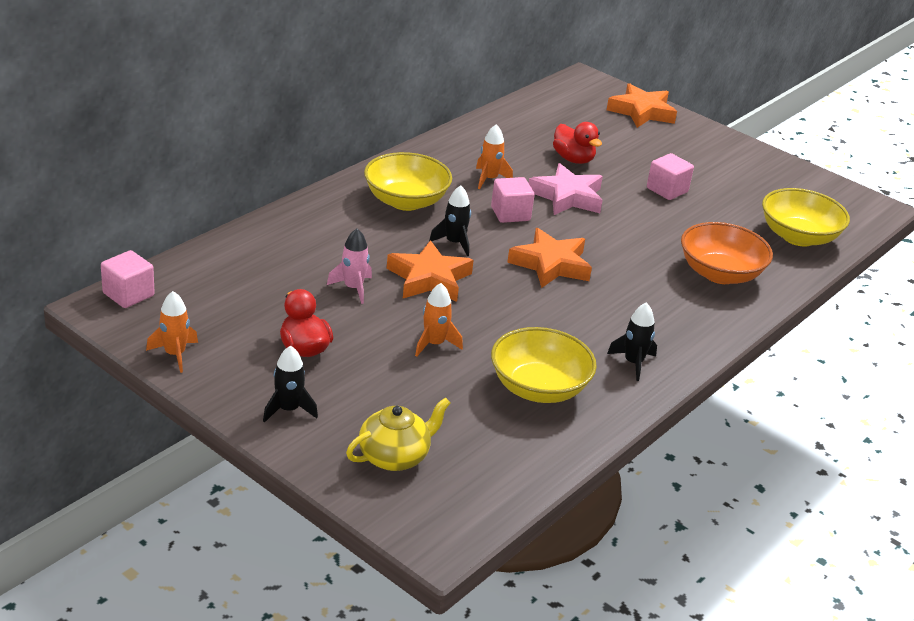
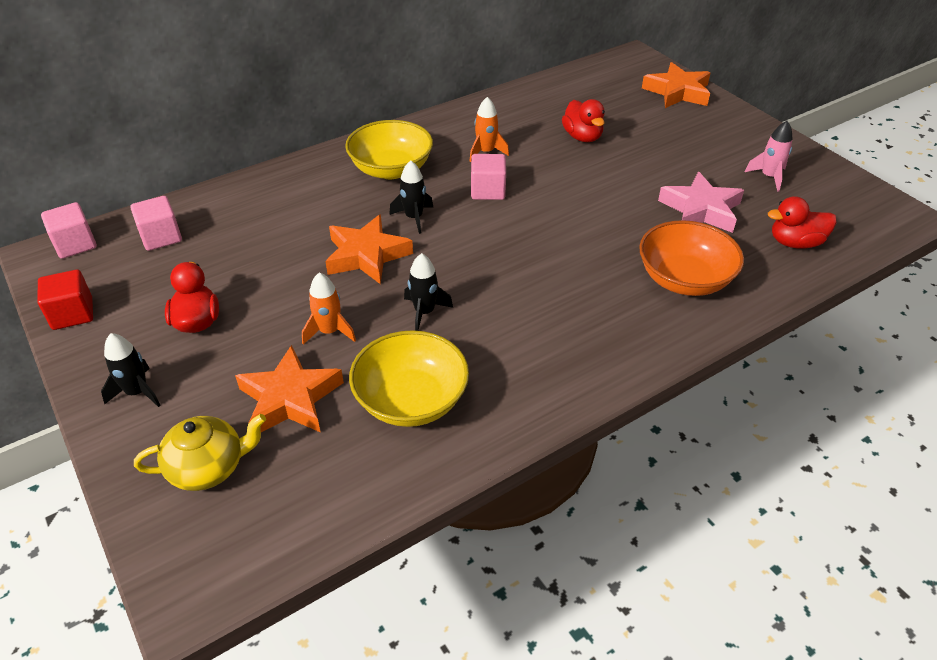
camera: 20 degrees right, 10 degrees up
orange rocket [146,291,198,373] -> red cube [37,270,93,330]
pink rocket [327,228,372,304] -> pink rocket moved to [745,121,793,191]
orange star [507,228,592,288] -> orange star moved to [235,345,344,433]
pink star [529,163,603,215] -> pink star moved to [658,172,744,233]
black rocket [607,302,657,381] -> black rocket moved to [404,253,453,331]
pink cube [647,153,694,200] -> pink cube moved to [130,196,182,251]
yellow bowl [762,188,850,246] -> red duck [768,196,837,249]

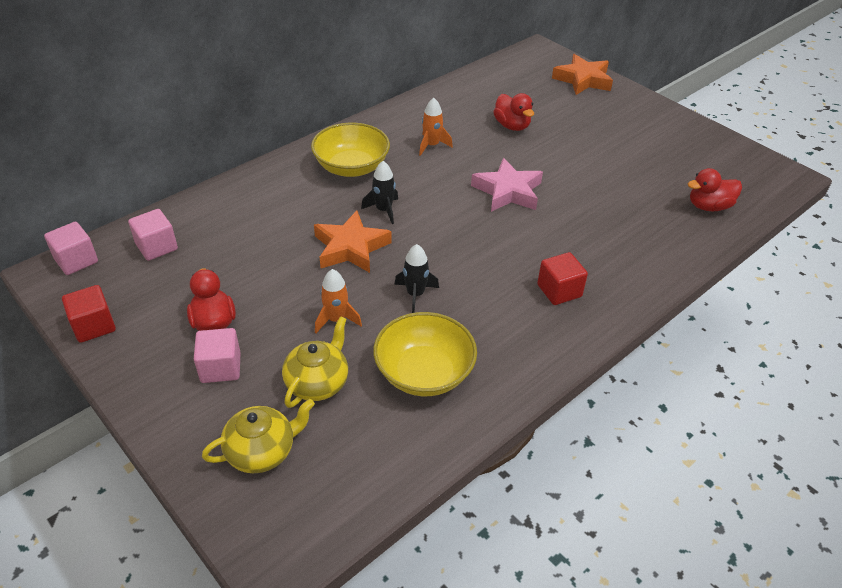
camera: 10 degrees left, 0 degrees up
black rocket [101,333,161,407] -> none
orange star [235,345,344,433] -> yellow teapot [282,316,348,408]
pink cube [471,154,506,200] -> pink cube moved to [194,328,241,383]
orange bowl [639,220,744,296] -> none
pink star [658,172,744,233] -> pink star moved to [471,158,543,212]
pink rocket [745,121,793,191] -> none
none -> red cube [537,252,588,305]

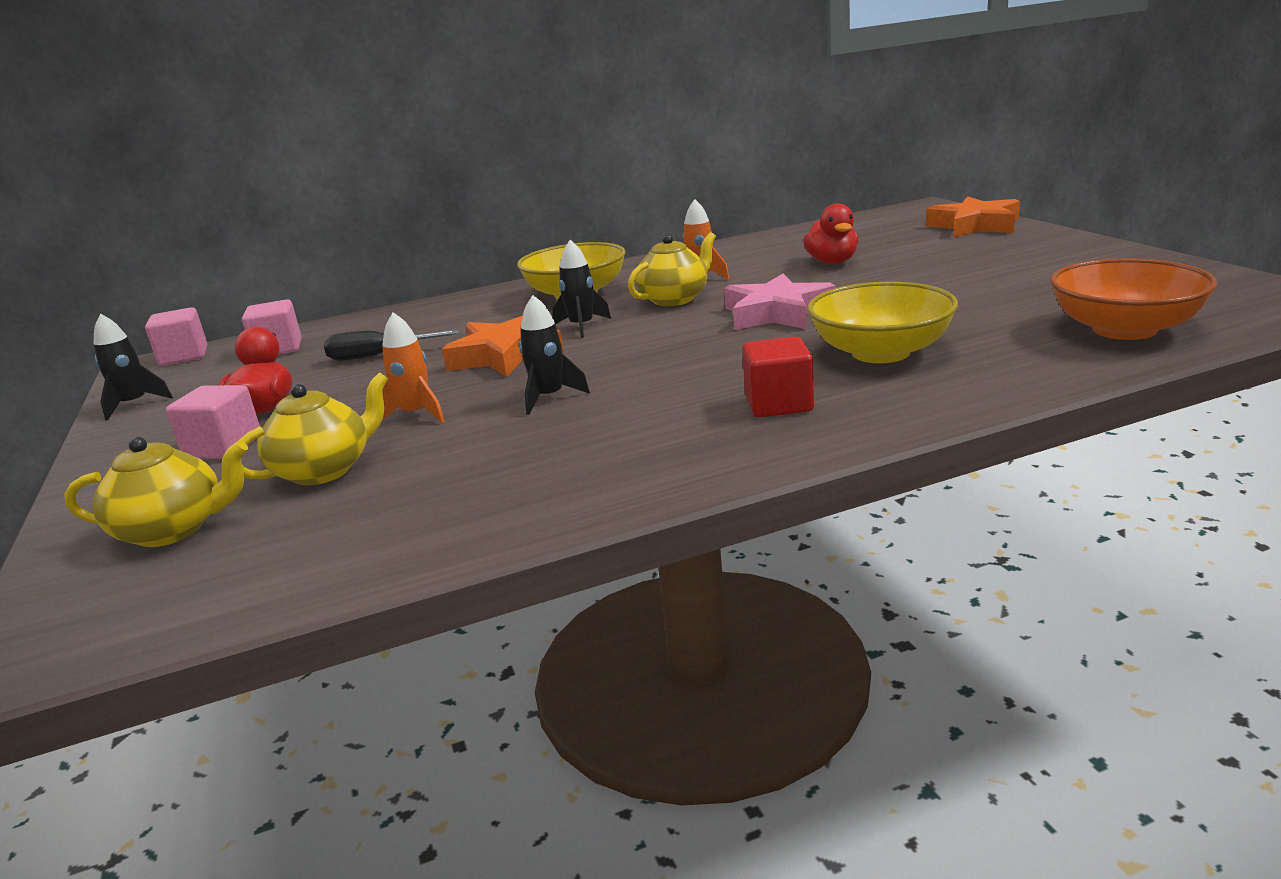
camera: 25 degrees right, 20 degrees down
red cube [62,285,116,343] -> black rocket [93,314,173,420]
yellow bowl [373,312,477,396] -> yellow bowl moved to [807,282,958,363]
red duck [688,168,742,211] -> orange bowl [1050,258,1217,340]
none -> black screwdriver [324,330,460,361]
none -> yellow teapot [628,232,716,306]

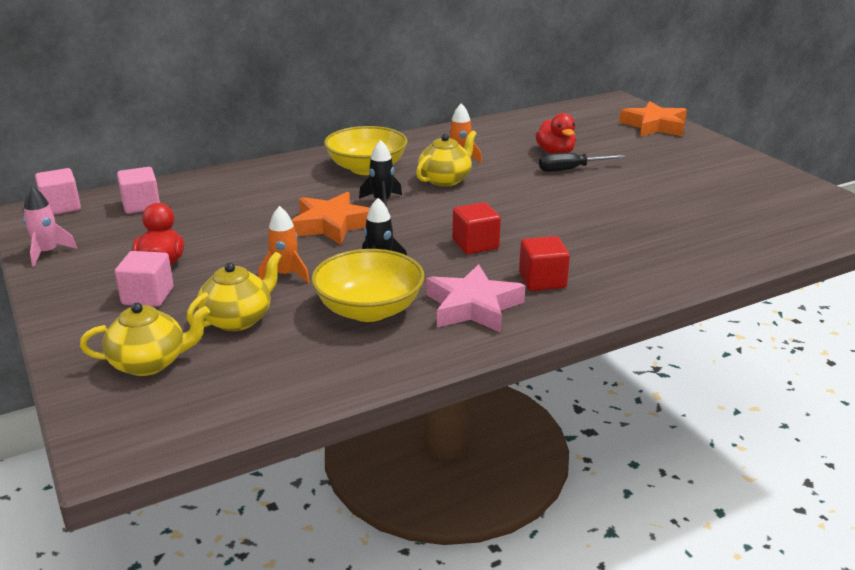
camera: 10 degrees left, 5 degrees up
black rocket [93,314,173,420] -> pink rocket [23,186,77,267]
black screwdriver [324,330,460,361] -> black screwdriver moved to [539,153,626,172]
pink star [724,273,836,330] -> pink star moved to [426,264,525,333]
yellow bowl [807,282,958,363] -> yellow bowl moved to [311,249,424,322]
orange bowl [1050,258,1217,340] -> none
none -> red cube [452,202,501,254]

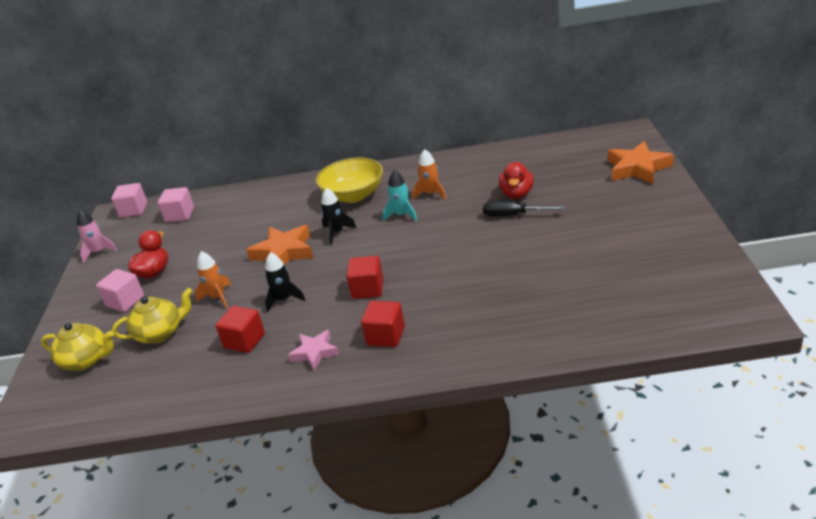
camera: 30 degrees right, 5 degrees up
yellow bowl [311,249,424,322] -> red cube [216,306,265,353]
yellow teapot [416,130,477,187] -> turquoise rocket [383,170,417,221]
pink star [426,264,525,333] -> pink star [288,330,339,370], size x0.62

